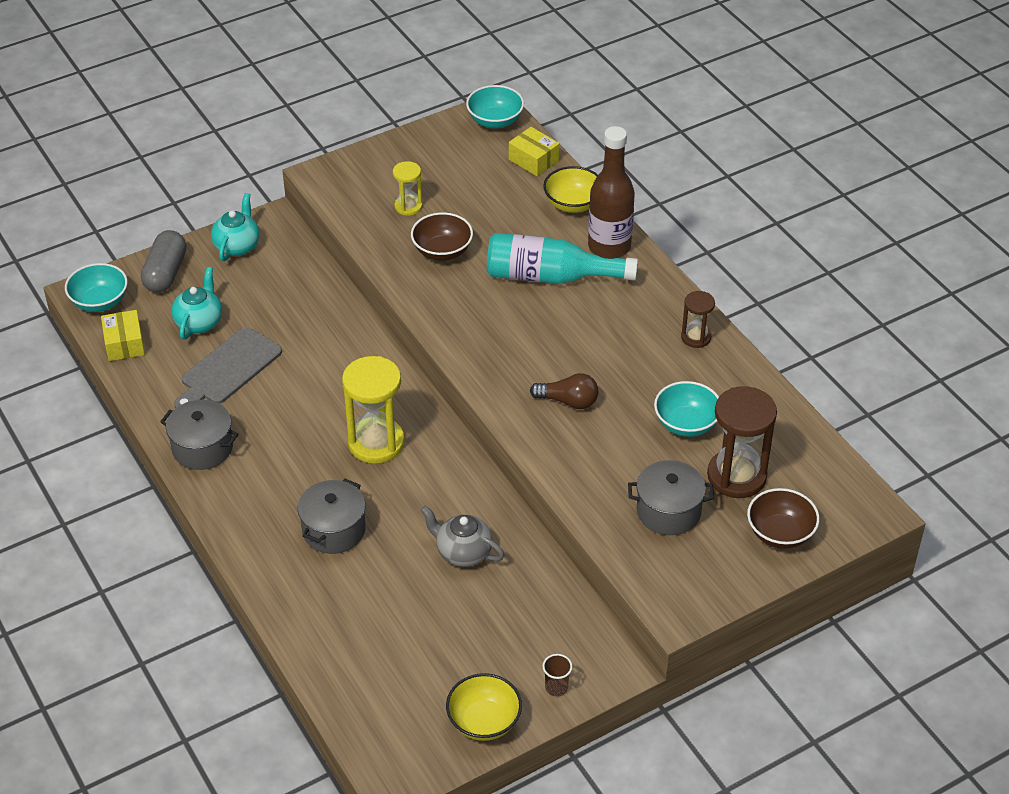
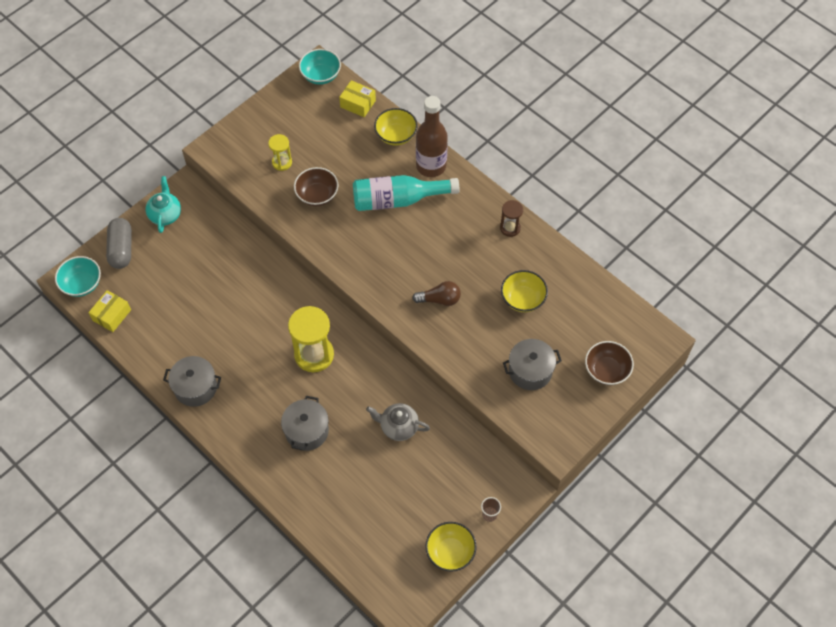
camera: 15 degrees left, 15 degrees up
yellow box [101,310,145,361] -> yellow box turned 60 degrees clockwise [88,290,131,332]
turquoise teapot [172,267,222,340] -> none
grey cutting board [174,327,282,409] -> none
turquoise bowl [654,381,719,437] -> yellow bowl [501,270,548,312]
brown hourglass [707,386,777,498] -> none

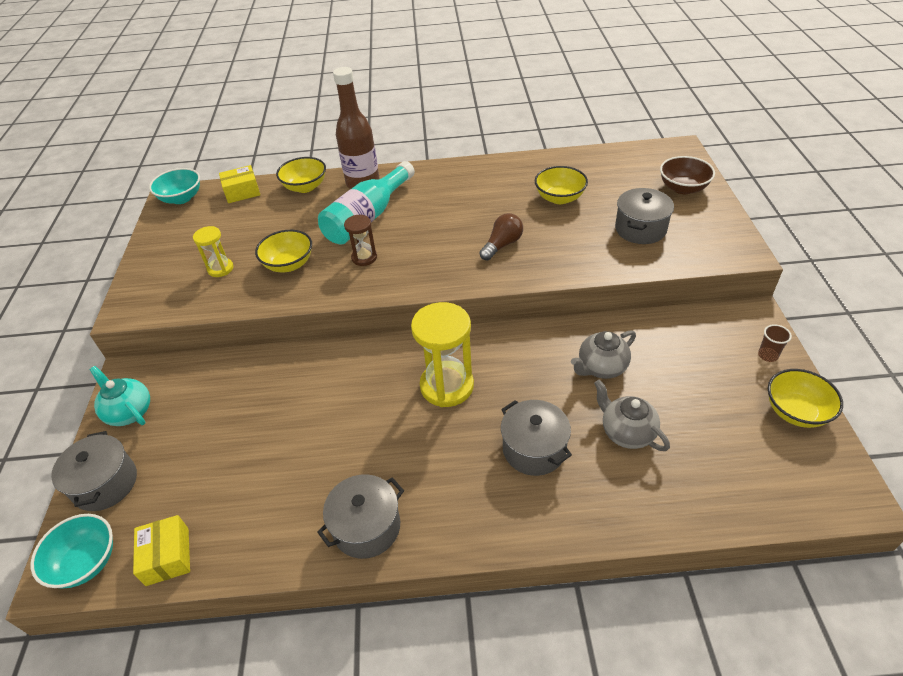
camera: 45 degrees left, 15 degrees down
grey capsule [106,218,132,269] -> grey pot [51,431,137,511]
brown bowl [294,167,339,206] -> yellow bowl [255,230,312,272]
brown hourglass [500,200,523,237] -> brown hourglass moved to [344,215,377,266]
none -> grey teapot [594,380,670,451]

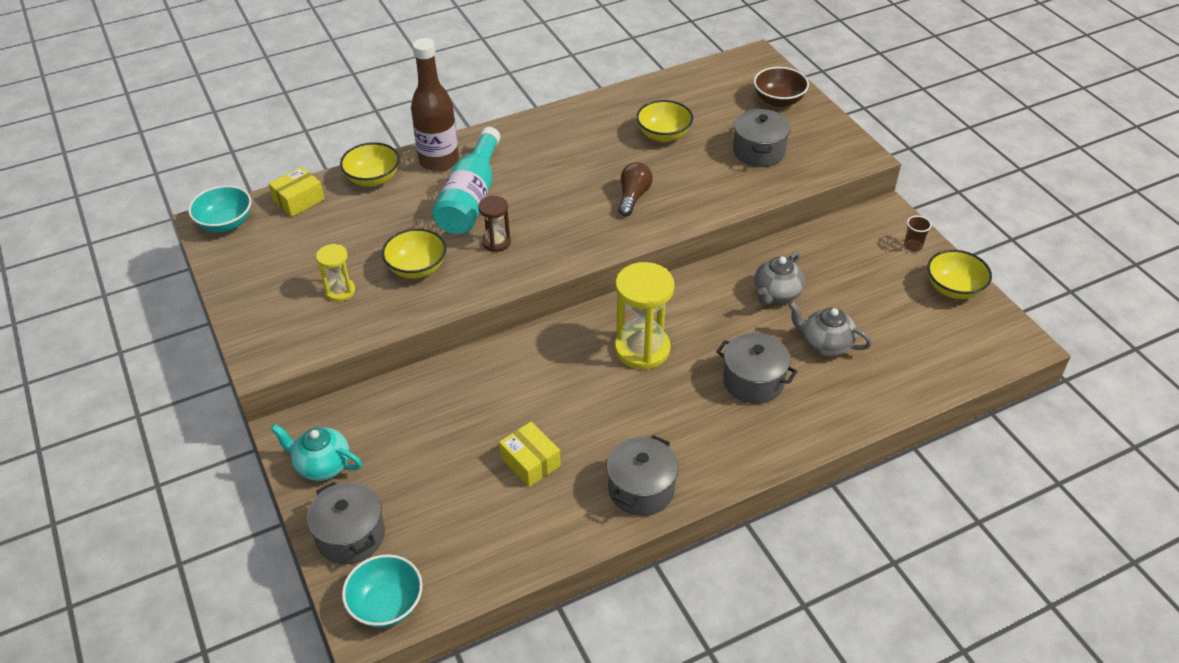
camera: 25 degrees left, 0 degrees up
yellow box [133,515,190,586] -> yellow box moved to [499,422,561,487]

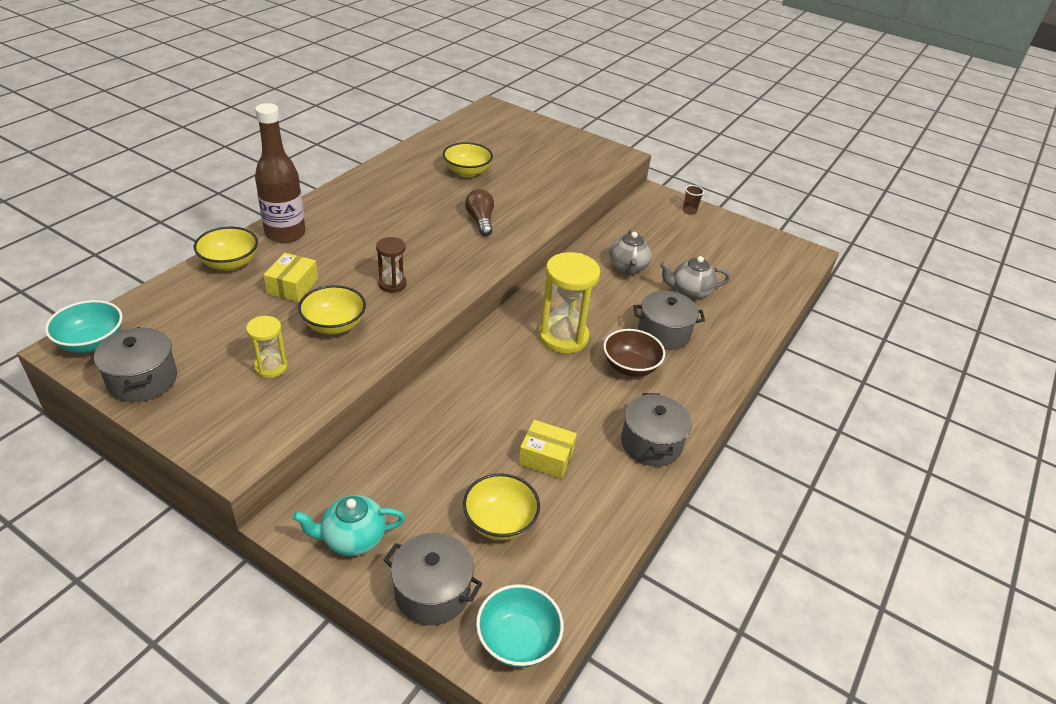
camera: 35 degrees left, 5 degrees down
yellow box [268,166,324,217] -> yellow box moved to [264,253,318,302]
turquoise bottle [432,127,501,234] -> none
grey pot [733,109,791,167] -> grey pot moved to [94,327,177,402]
brown bowl [754,67,809,107] -> brown bowl moved to [603,329,665,377]
yellow bowl [927,250,992,299] -> yellow bowl moved to [463,473,540,540]

